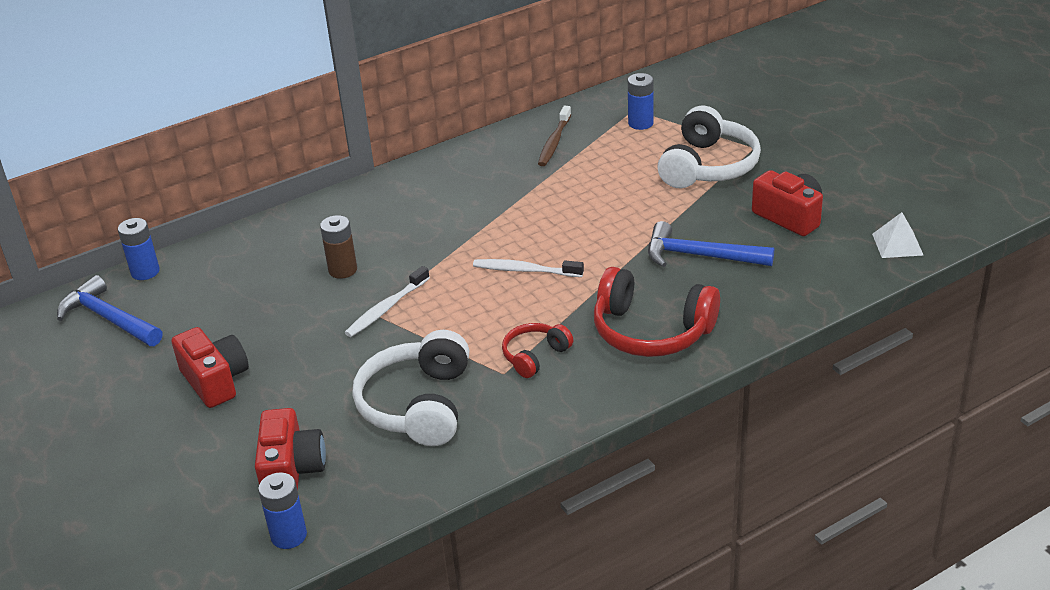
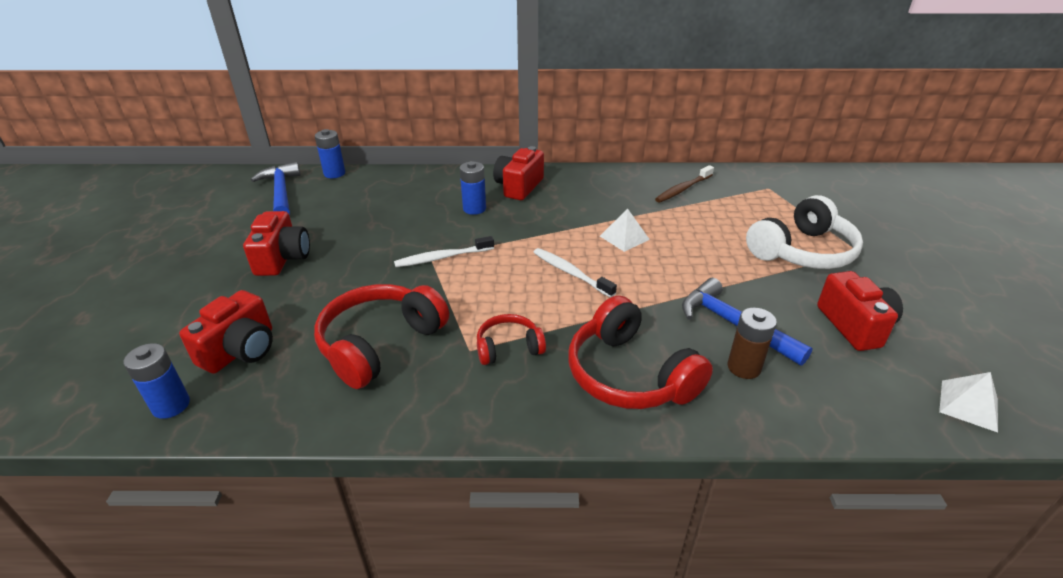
camera: 30 degrees right, 0 degrees up
brown battery [320,215,357,279] -> brown battery moved to [728,308,777,379]
white headphones [353,330,469,446] -> red headphones [314,284,449,389]
blue battery [628,73,654,130] -> blue battery moved to [460,161,486,215]
none -> red camera [493,146,544,200]
none -> white pyramid [600,209,650,252]

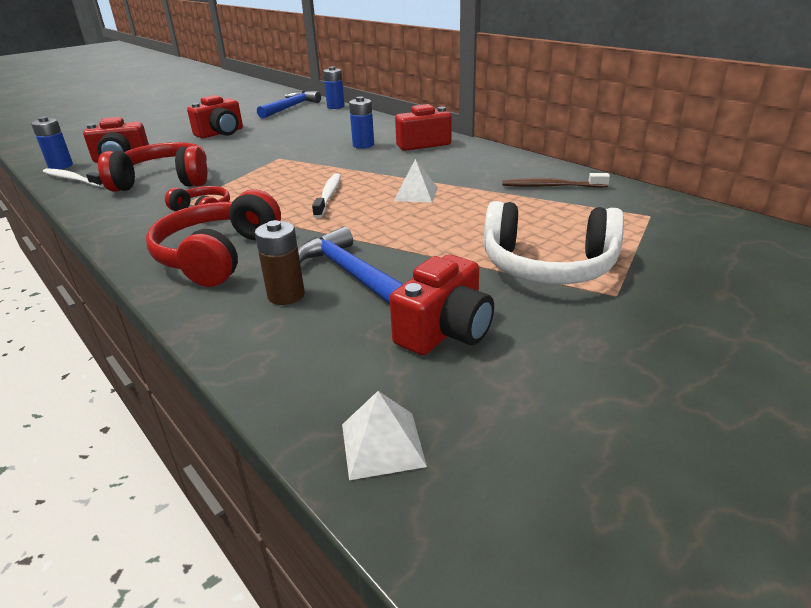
camera: 50 degrees right, 5 degrees down
white toothbrush [394,236,494,267] -> white toothbrush moved to [43,168,104,187]
blue hammer [682,278,813,366] -> blue hammer turned 45 degrees counterclockwise [298,226,403,304]

